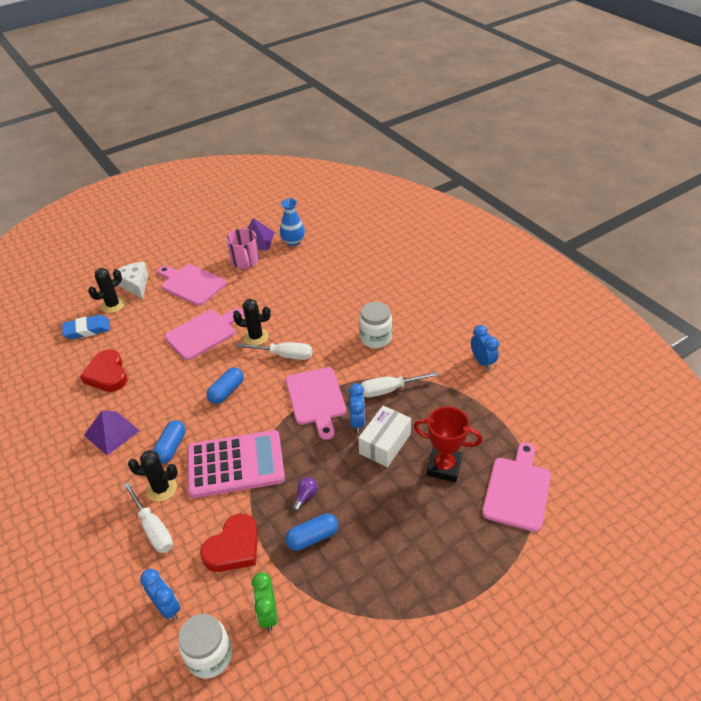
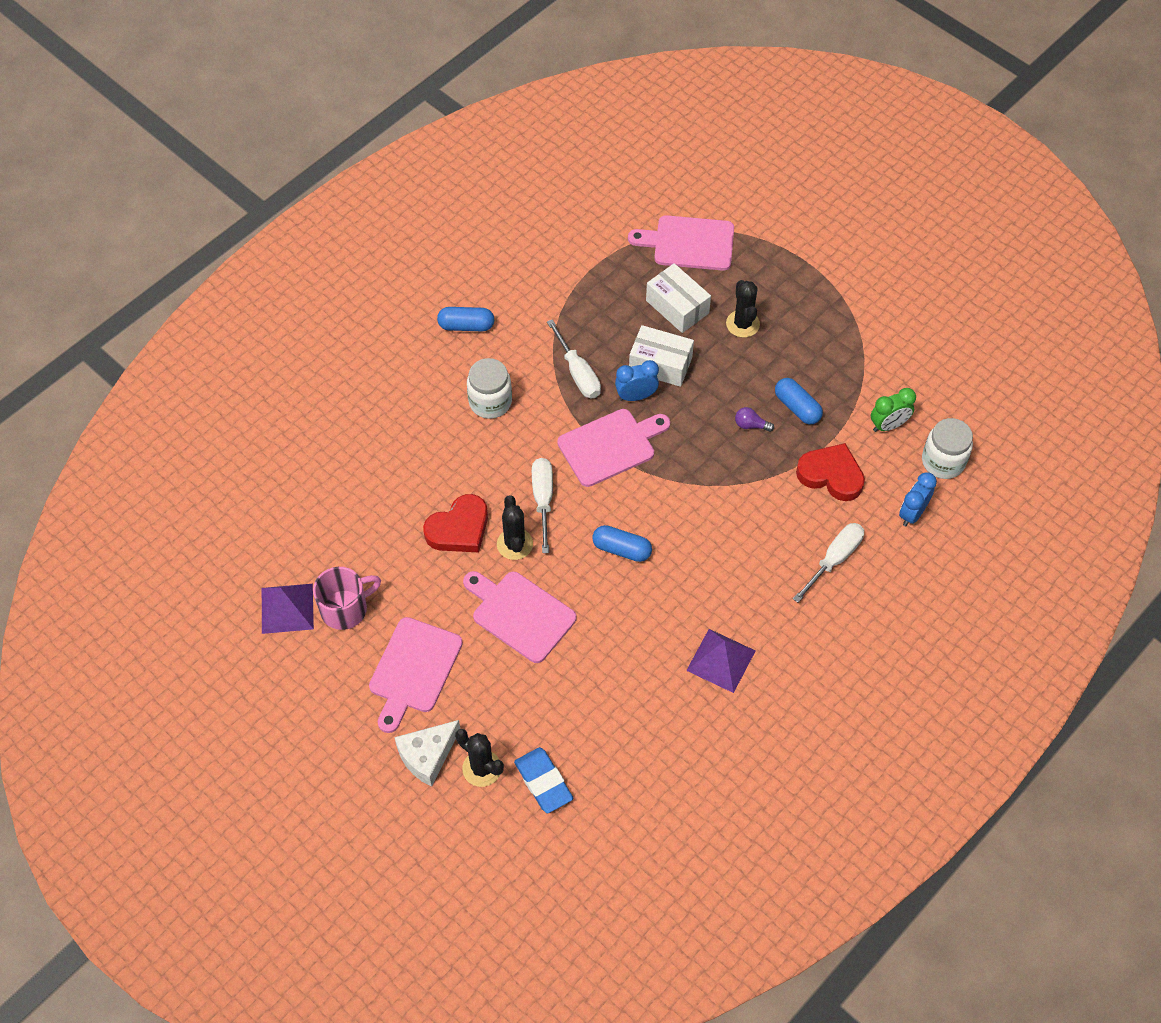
camera: 105 degrees left, 15 degrees up
red heart [80,349,127,392] -> red heart moved to [423,494,488,553]
black cactus [128,450,178,502] -> black cactus moved to [726,280,760,338]
blue capsule [153,420,186,464] -> blue capsule moved to [437,307,494,331]
pink calculator [187,430,285,498] -> none
blue vase [280,198,305,246] -> none
red trophy [413,406,483,482] -> white box [646,263,711,333]
blue clock [471,325,499,370] -> none

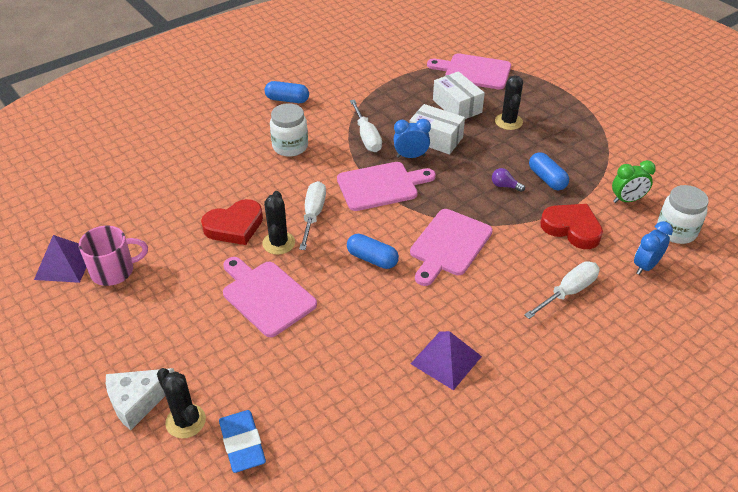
camera: 10 degrees right, 15 degrees down
pink cutting board [369,617,463,733] -> pink cutting board moved to [410,209,493,286]

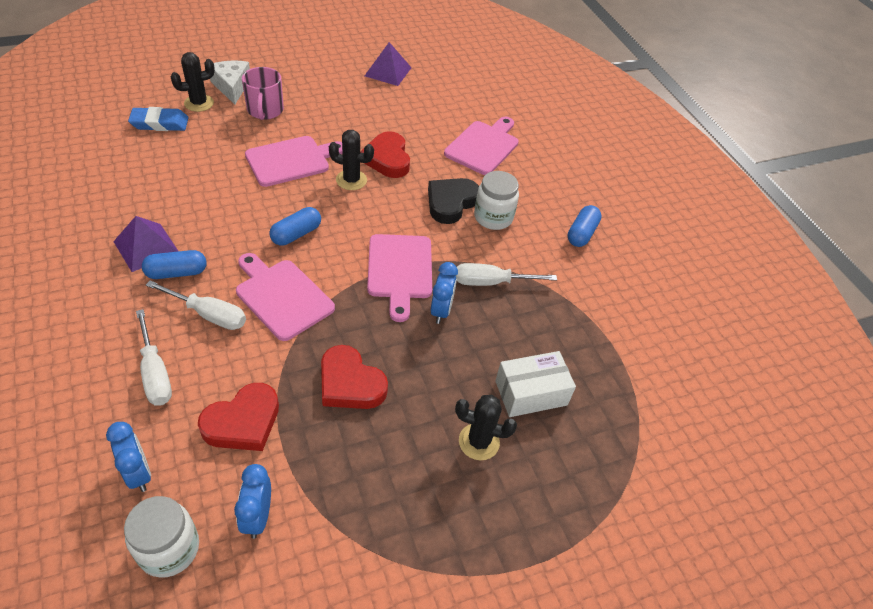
camera: 100 degrees right, 5 degrees up
pink mug [79,226,148,286] -> pink mug moved to [242,67,284,120]
white screwdriver [299,181,326,250] -> white screwdriver moved to [146,280,246,330]
white box [409,104,465,155] -> none
pink cutting board [427,53,511,89] -> pink cutting board moved to [444,117,519,175]
purple light bulb [492,168,525,192] -> red heart [321,345,388,409]
blue capsule [529,152,569,190] -> blue capsule moved to [142,250,206,279]
green clock [612,160,656,203] -> blue clock [234,464,271,539]
none -> black heart [428,178,479,224]

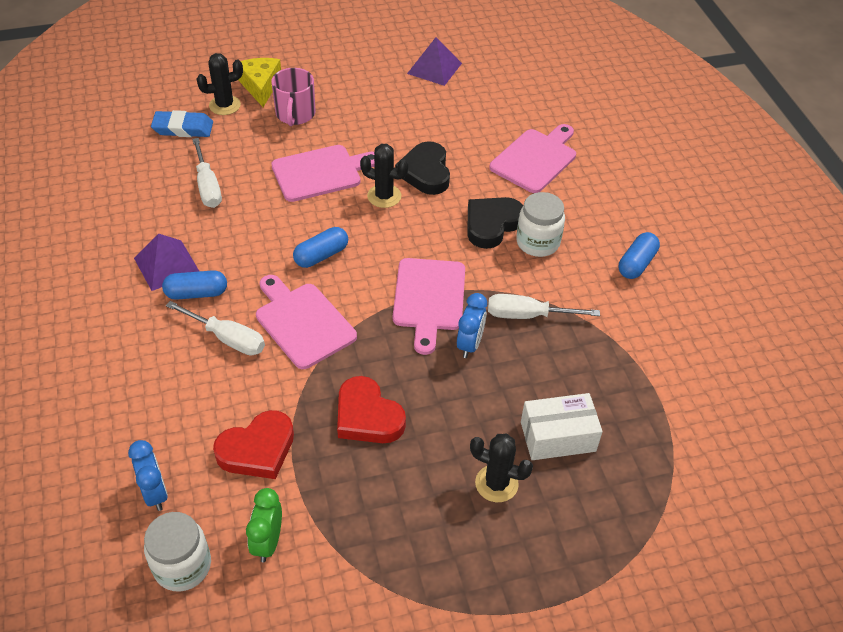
camera: 10 degrees right, 0 degrees up
white screwdriver [136,309,172,406] -> white screwdriver moved to [192,138,222,208]
white cheese [210,61,250,105] -> yellow cheese [238,58,281,107]
blue clock [234,464,271,539] -> green clock [246,488,282,562]
red heart [360,131,410,178] -> black heart [395,141,450,195]

